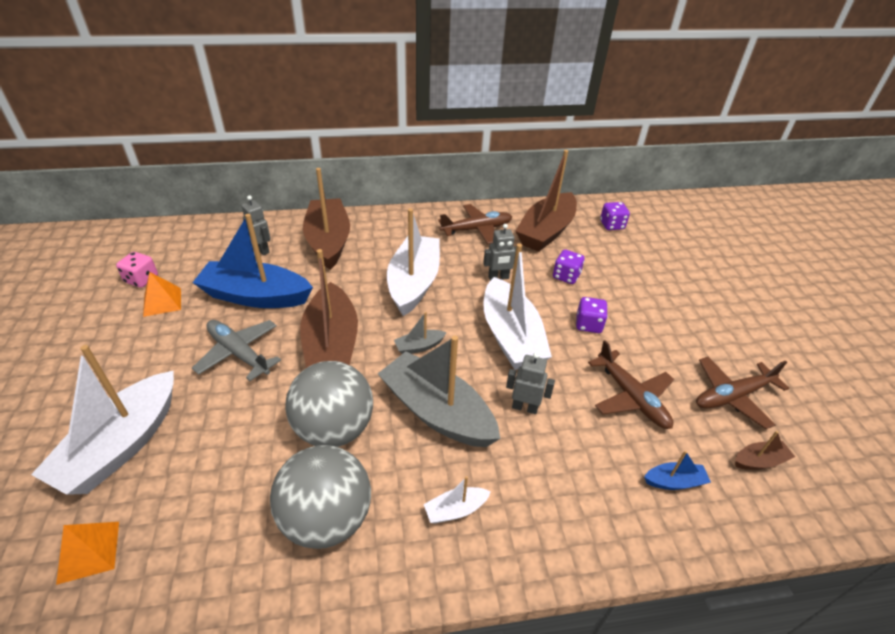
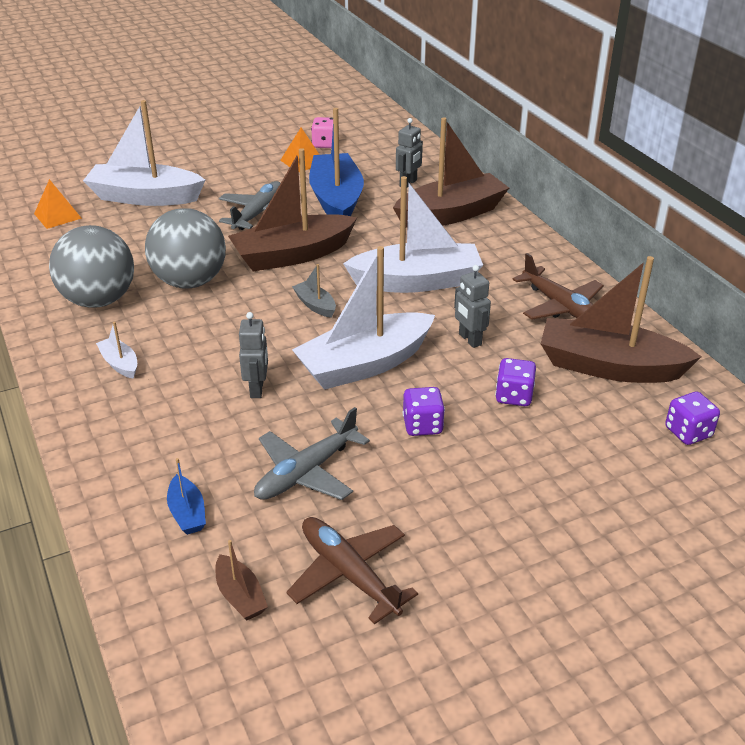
camera: 75 degrees right, 5 degrees down
grey boat [378,335,501,447] -> none
brown plane [588,340,674,429] -> grey plane [254,407,370,500]

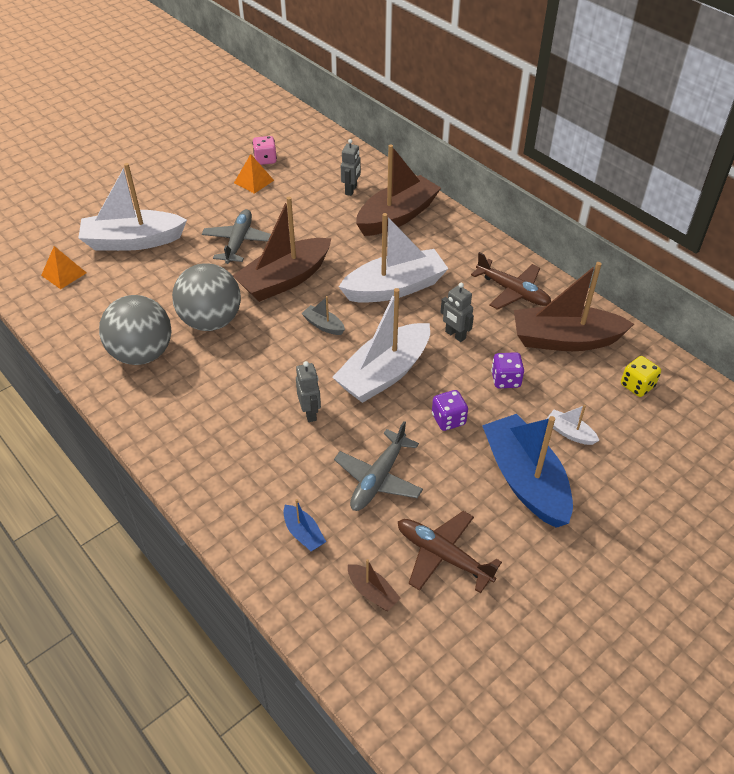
camera: 15 degrees left, 10 degrees up
white boat [96,321,137,379] -> white boat moved to [547,405,600,445]
blue boat [309,108,364,216] -> blue boat moved to [482,414,573,528]
purple dice [665,392,720,445] -> yellow dice [621,356,661,397]

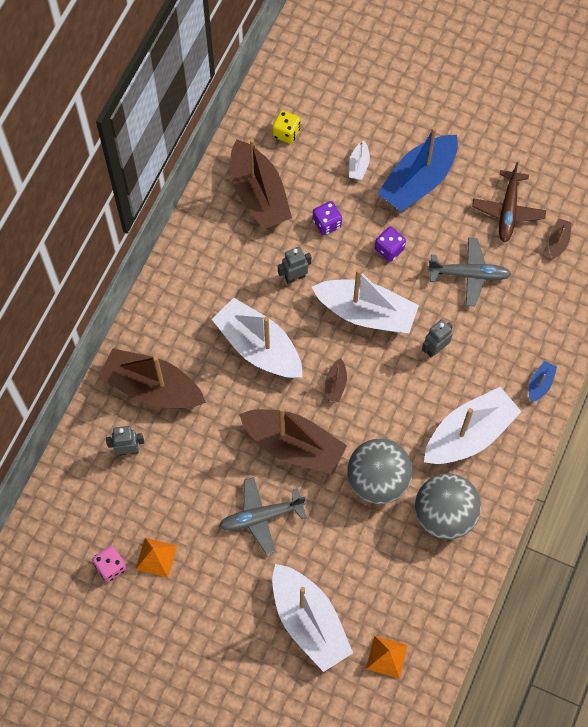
camera: 115 degrees left, 20 degrees up
blue boat [283,499,326,552] -> blue boat moved to [529,360,557,402]
grey boat [301,296,345,335] -> brown boat [325,358,347,402]
grey robot [440,283,474,342] -> grey robot turned 135 degrees counterclockwise [278,247,311,284]
brown plane [471,252,551,310] -> none
none -> white boat [424,387,522,464]

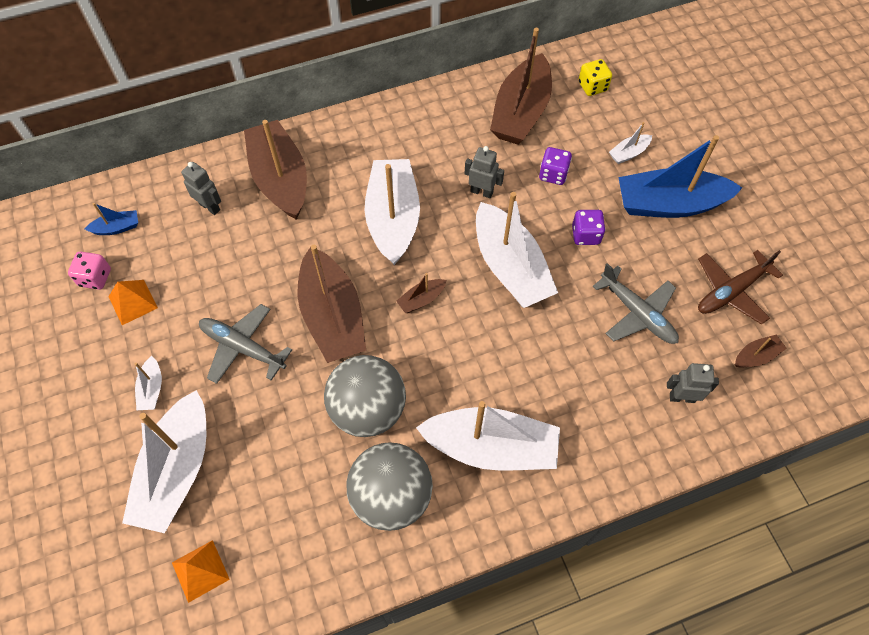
camera: 45 degrees right, 5 degrees down
grey robot [422,319,453,357] -> grey robot moved to [667,363,719,403]
blue boat [529,360,557,402] -> blue boat moved to [85,203,138,235]
none -> white boat [135,356,162,410]

